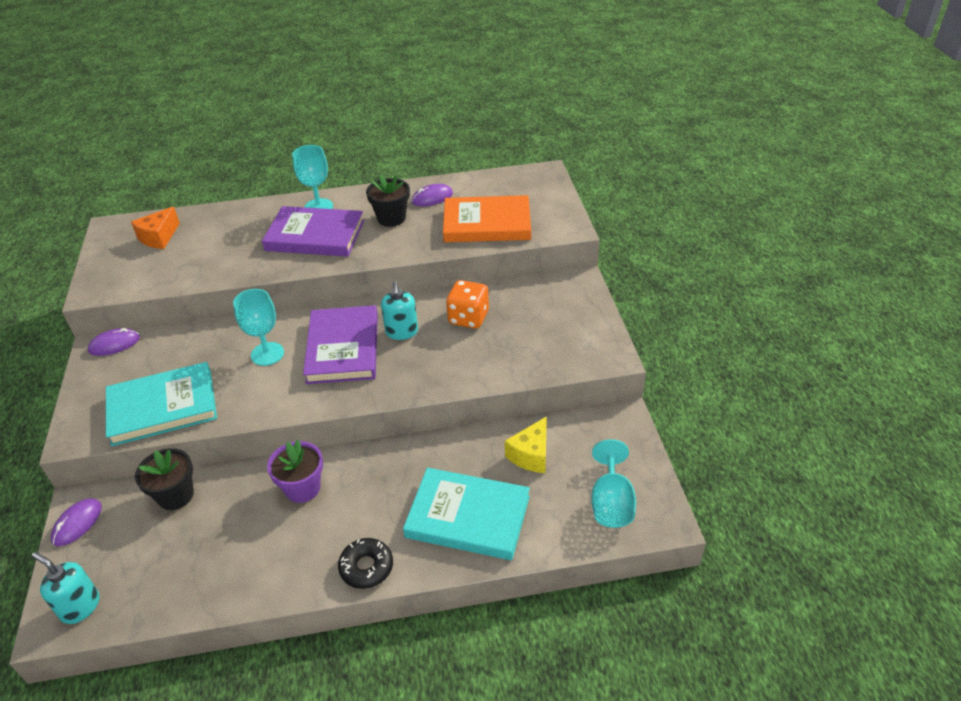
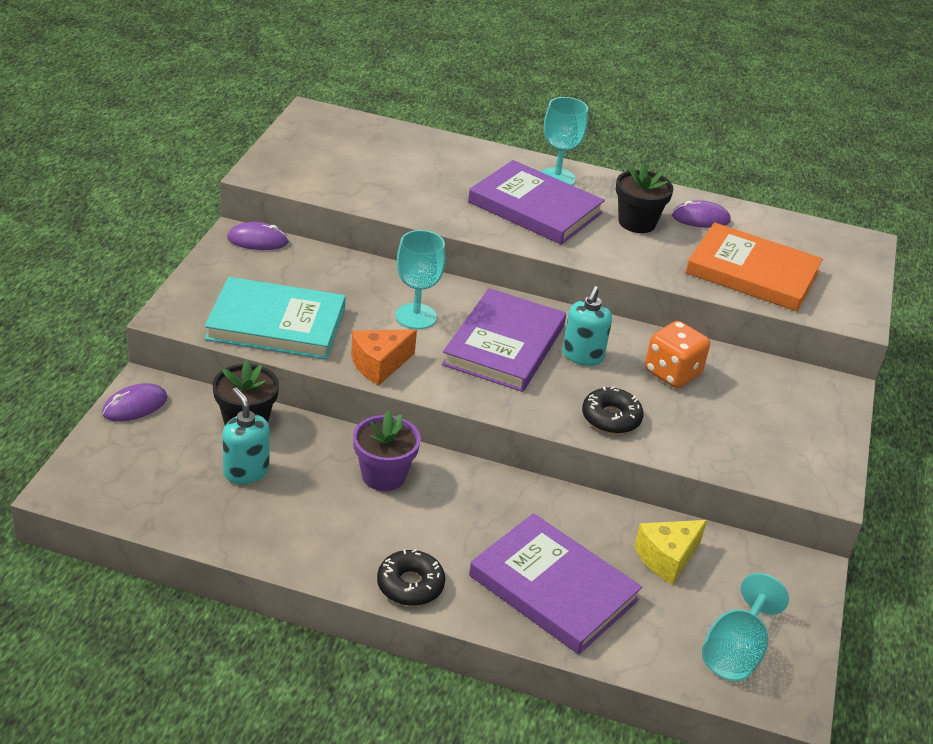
camera: 20 degrees right, 5 degrees down
turquoise soap dispenser [32,552,99,624] -> turquoise soap dispenser moved to [222,387,270,484]
orange cheese [131,207,180,249] -> orange cheese moved to [351,330,417,385]
turquoise book [403,468,530,560] -> purple book [469,513,642,654]
none -> black donut [582,386,643,434]

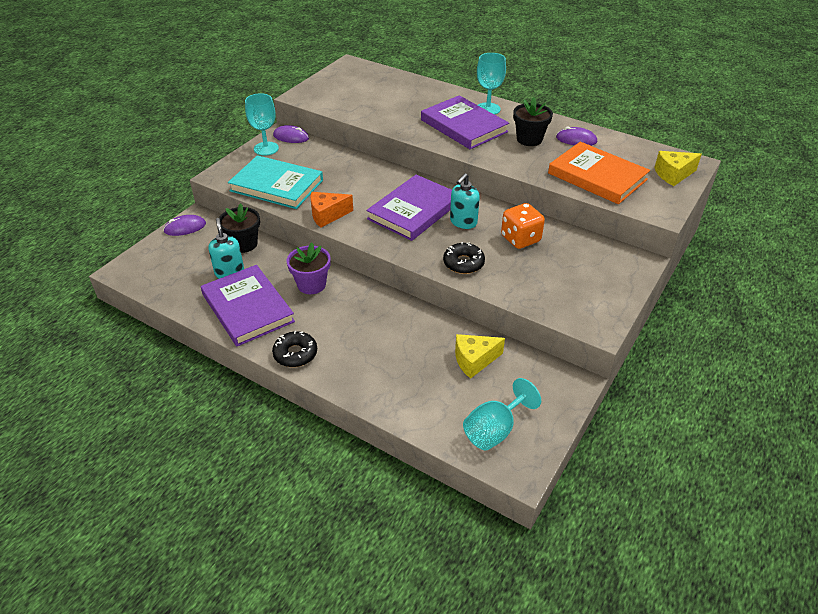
camera: 20 degrees right, 5 degrees up
turquoise goblet [395,230,446,329] -> turquoise goblet moved to [245,93,279,156]
purple book [469,513,642,654] -> purple book moved to [201,265,295,346]
none -> yellow cheese [654,151,702,186]

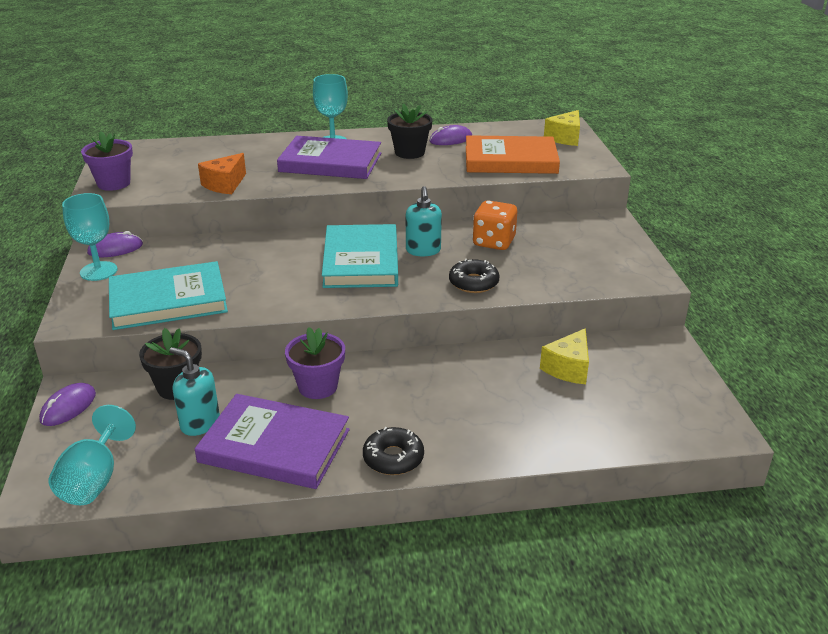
camera: 40 degrees left, 10 degrees down
orange cheese [310,192,353,228] -> orange cheese moved to [198,153,246,194]
purple book [366,175,452,241] -> turquoise book [322,224,398,288]
turquoise goblet [463,378,541,450] -> turquoise goblet moved to [49,405,136,505]
none -> purple flower pot [81,131,133,191]

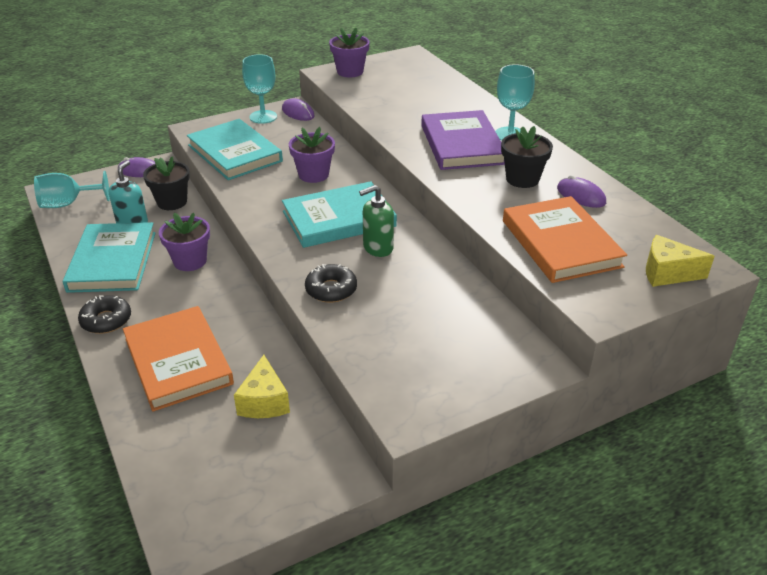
camera: 70 degrees right, 5 degrees up
purple book [195,394,350,489] -> turquoise book [63,222,155,293]
orange cheese [198,153,246,194] -> none
turquoise soap dispenser [406,186,442,256] -> green soap dispenser [359,185,394,257]
orange dice [472,200,517,250] -> none
yellow cheese [540,328,589,384] -> yellow cheese turned 105 degrees counterclockwise [234,355,290,418]
none -> orange book [123,306,234,412]
none -> purple flower pot [289,127,335,183]

